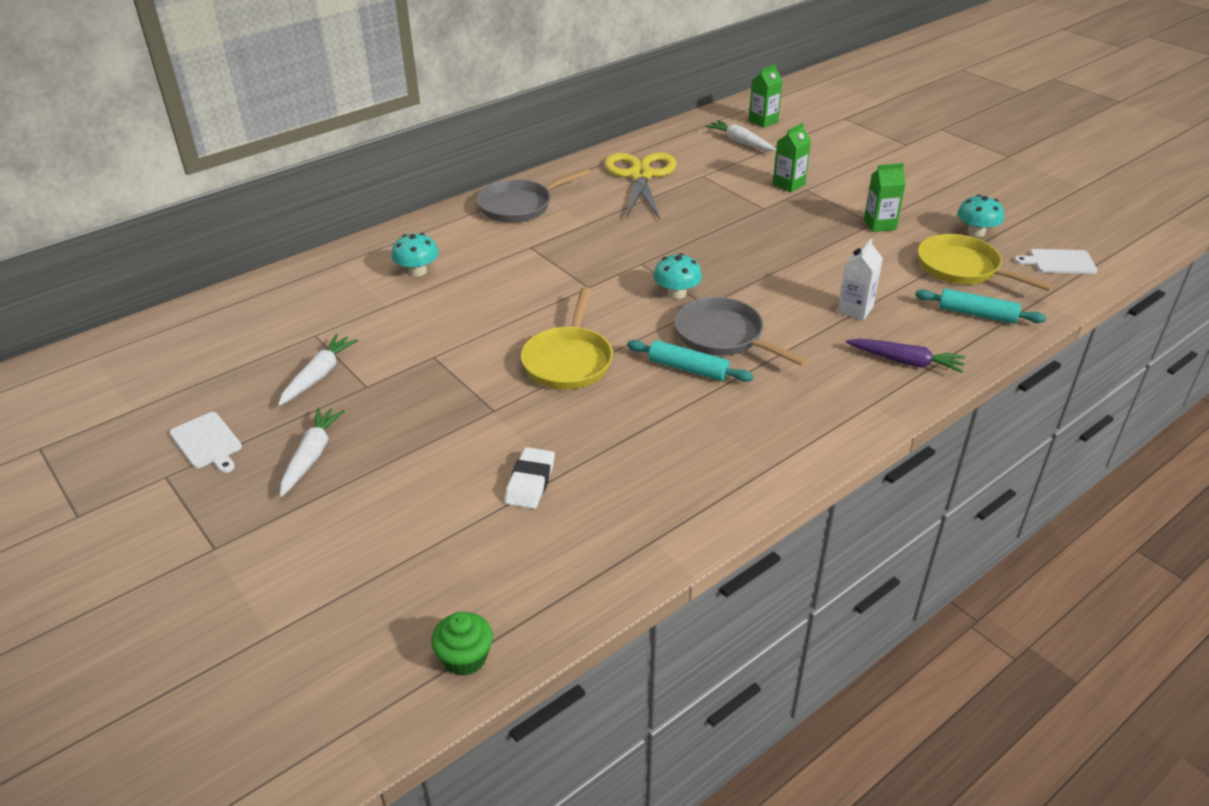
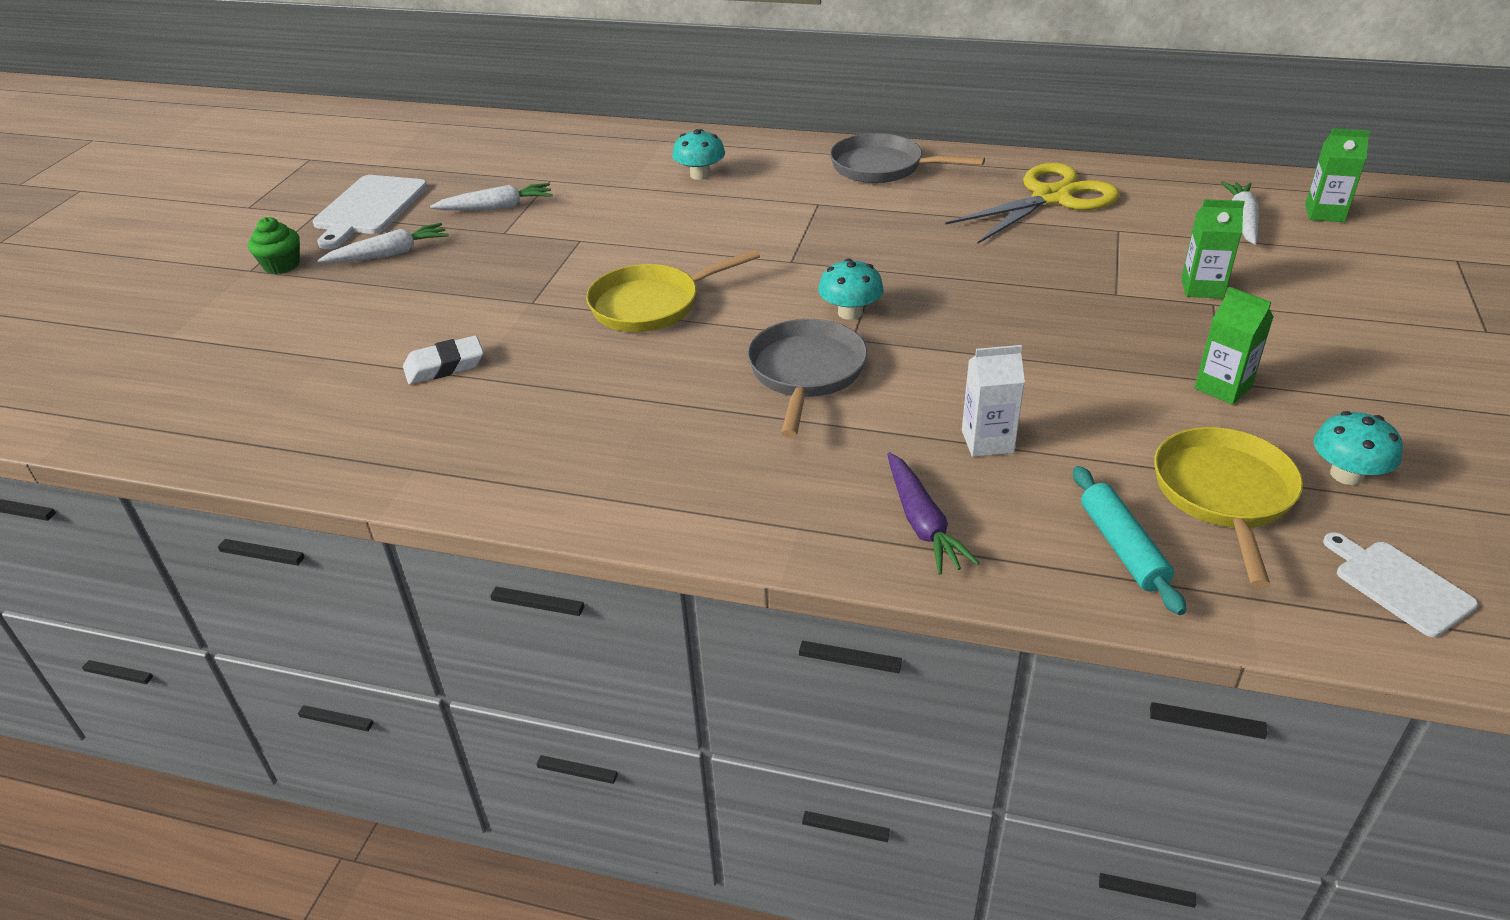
camera: 55 degrees right, 0 degrees up
white cutting board [169,412,242,473] -> white cutting board [313,175,428,249], size x1.62
green cupcake [431,612,493,676] -> green cupcake moved to [248,217,300,274]
turquoise rolling pin [627,340,753,382] -> none

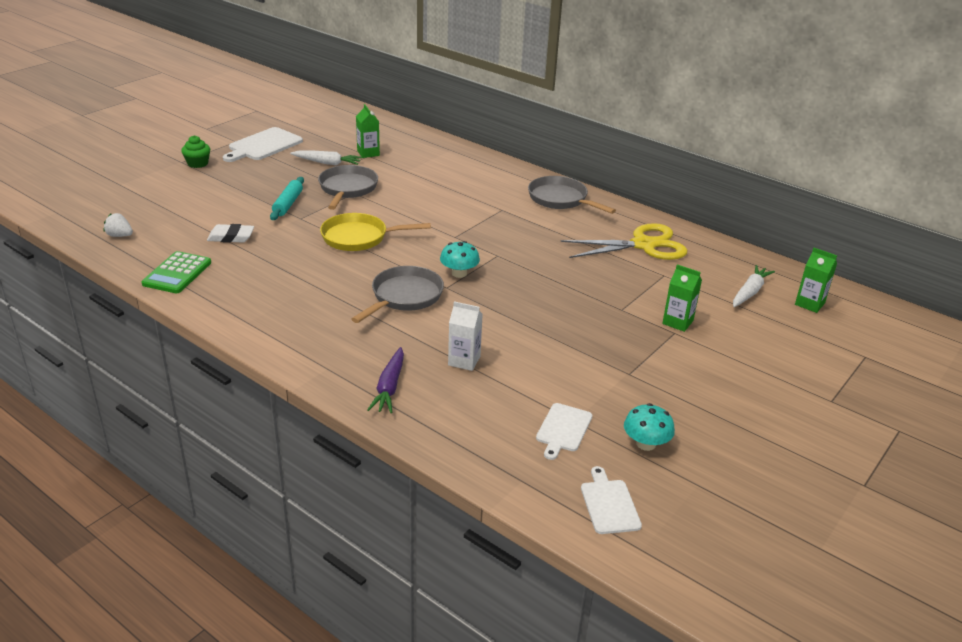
camera: 20 degrees right, 5 degrees down
white carrot [317,223,449,263] -> none
turquoise mushroom [672,129,725,180] -> none
turquoise rolling pin [1073,466,1186,615] -> turquoise rolling pin moved to [270,177,304,220]
yellow pan [1154,427,1303,588] -> white cutting board [536,403,592,460]
green carton [1195,287,1274,405] -> green carton moved to [356,104,380,158]
none -> white strawberry [104,213,133,237]
none -> green calculator [141,251,211,293]
none -> grey pan [318,165,378,210]

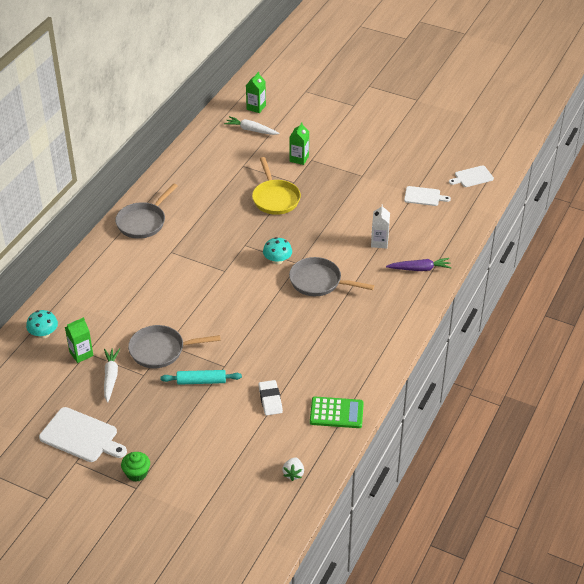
camera: 100 degrees left, 10 degrees up
yellow pan [320,213,431,251] -> yellow pan moved to [252,157,301,215]
yellow scissors [561,223,688,260] -> none
turquoise mushroom [624,403,675,451] -> turquoise mushroom moved to [26,310,58,338]

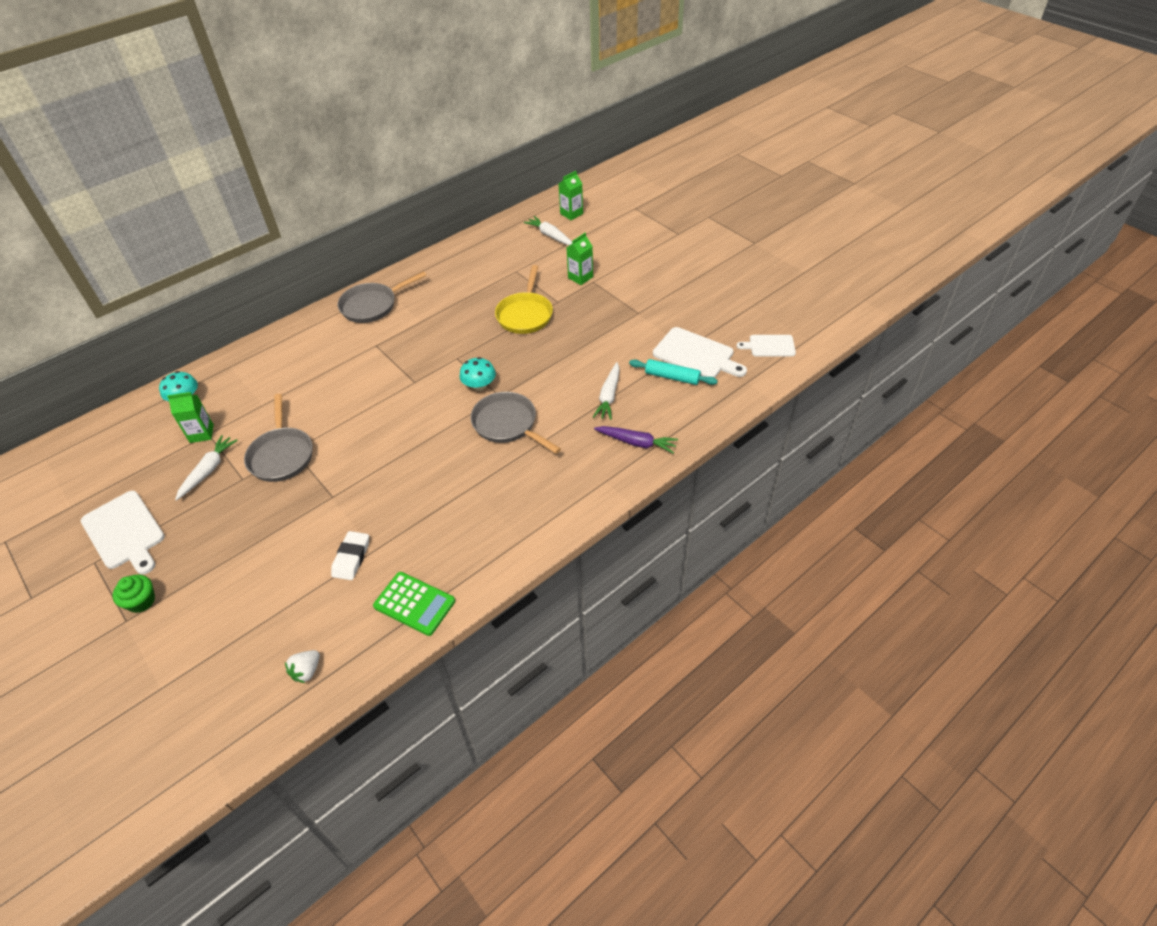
camera: 25 degrees right, 5 degrees up
grey pan [128,325,221,368] -> grey pan turned 120 degrees counterclockwise [244,394,313,482]
turquoise rolling pin [160,370,242,385] -> turquoise rolling pin moved to [629,359,718,385]
white carton [371,204,390,248] -> white carrot [593,362,620,420]
white cutting board [404,186,451,206] -> white cutting board [653,327,747,378], size x1.62

